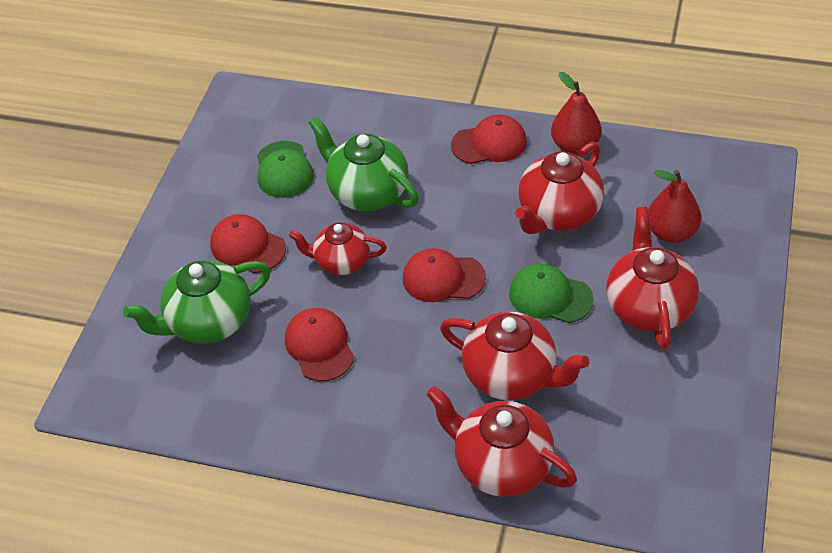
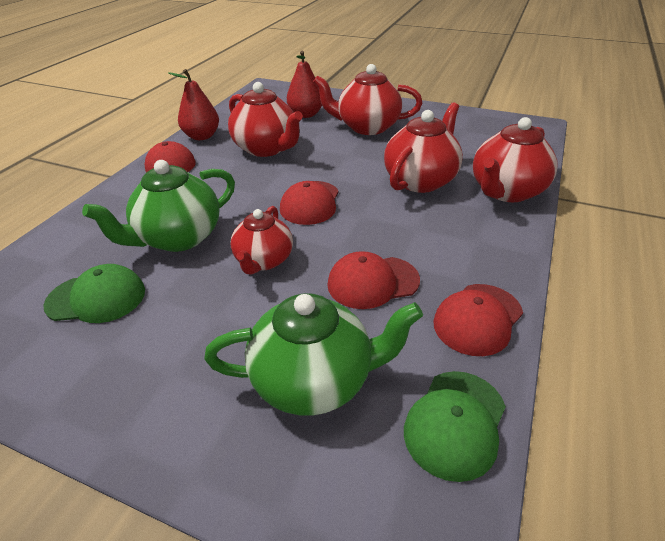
camera: 85 degrees left, 10 degrees down
green teapot [123,260,271,344] -> green teapot turned 75 degrees counterclockwise [204,293,423,416]
red cap [210,214,286,273] -> red cap moved to [433,284,523,356]
green cap [509,264,594,323] -> green cap moved to [404,371,506,482]

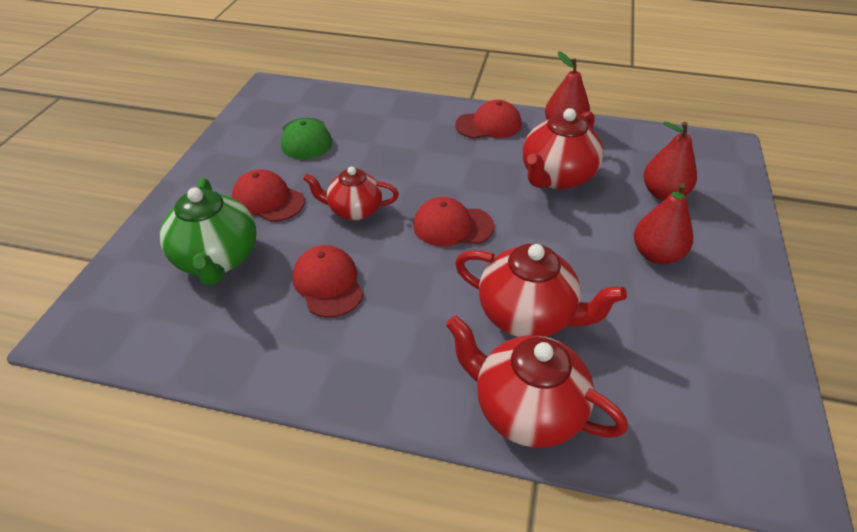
camera: 80 degrees right, 5 degrees up
green teapot [82,160,235,252] -> none
red teapot [313,64,422,135] -> red pear [634,183,693,264]
green cap [404,371,506,482] -> none
red cap [433,284,523,356] -> red cap moved to [232,169,305,222]

